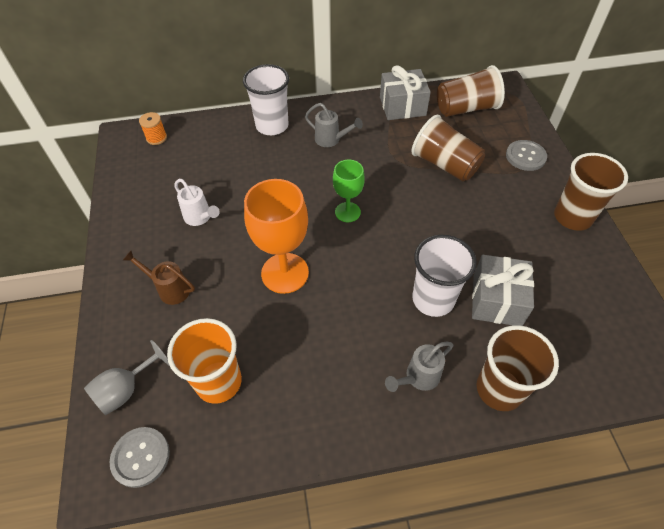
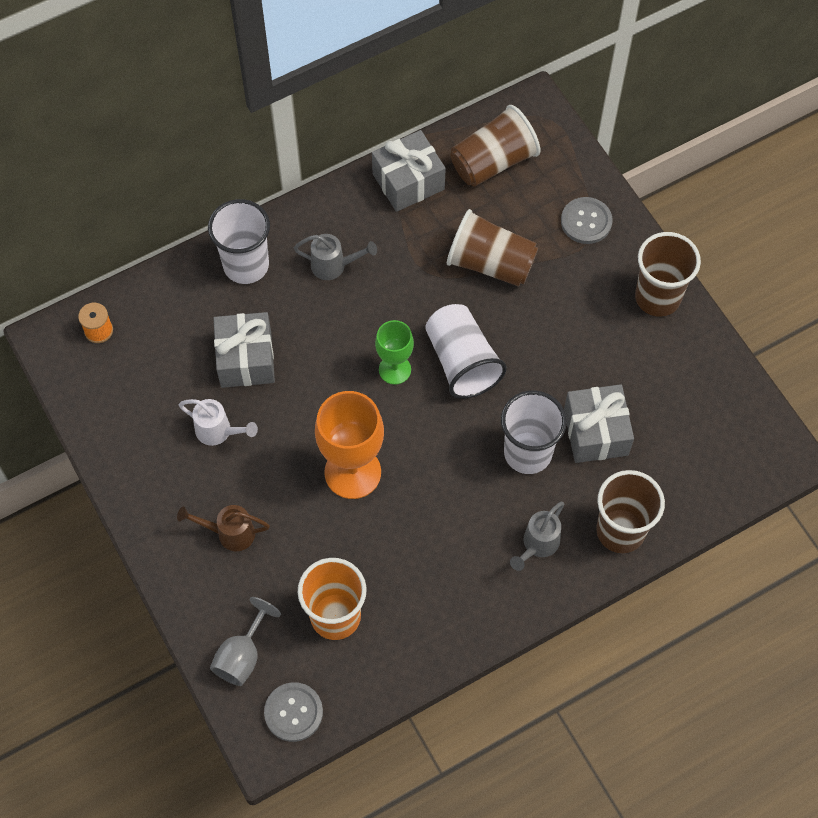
camera: 20 degrees left, 10 degrees up
none -> grey gift [213,312,275,388]
none -> white cup [425,304,507,399]

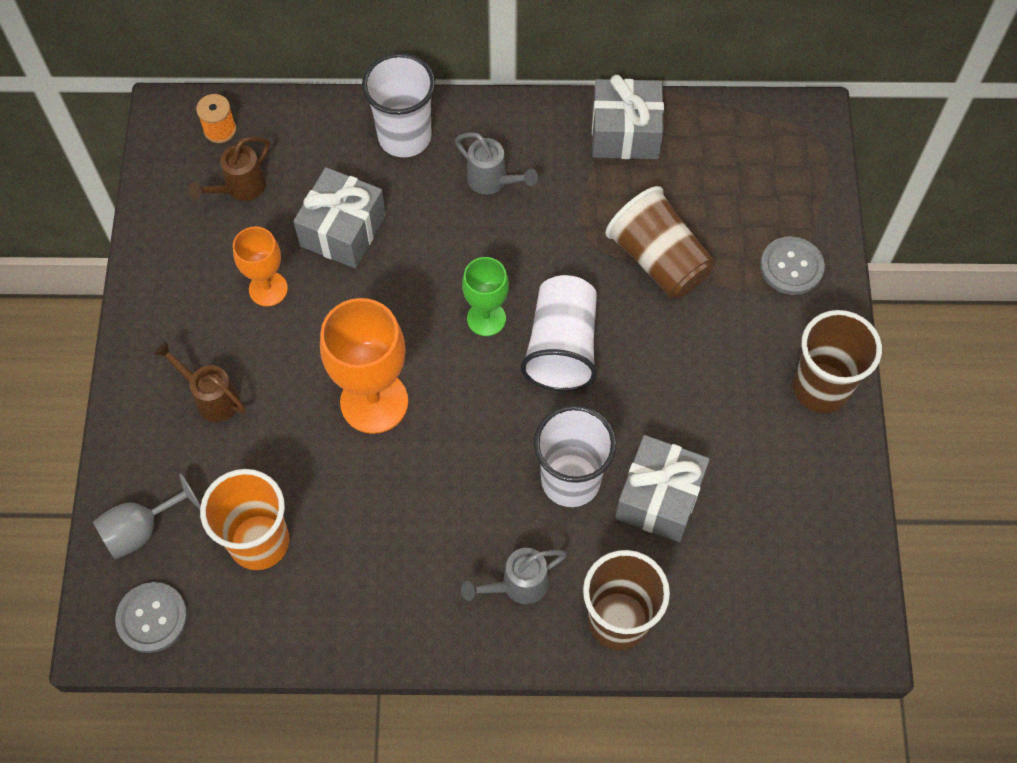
camera: 30 degrees right, 0 degrees up
white watering can [179,399,258,446] -> orange goblet [233,226,288,306]
brown cup [450,105,540,187] -> none
none -> brown watering can [189,137,270,201]

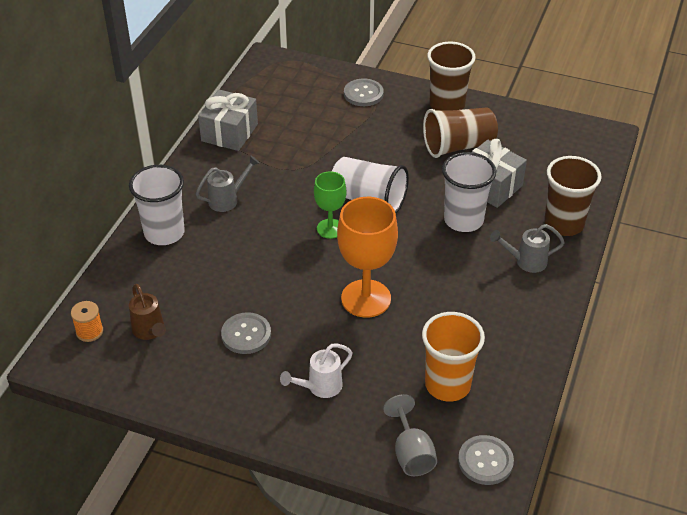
camera: 70 degrees left, 20 degrees down
brown watering can [154,341,245,422] -> white watering can [280,344,353,398]
orange goblet [233,226,288,306] -> grey button [221,312,271,354]
grey gift [293,167,386,268] -> none
grey watering can [461,548,567,604] -> grey watering can turned 90 degrees clockwise [490,224,565,273]
brown cup [605,186,714,298] -> brown cup moved to [423,107,498,158]

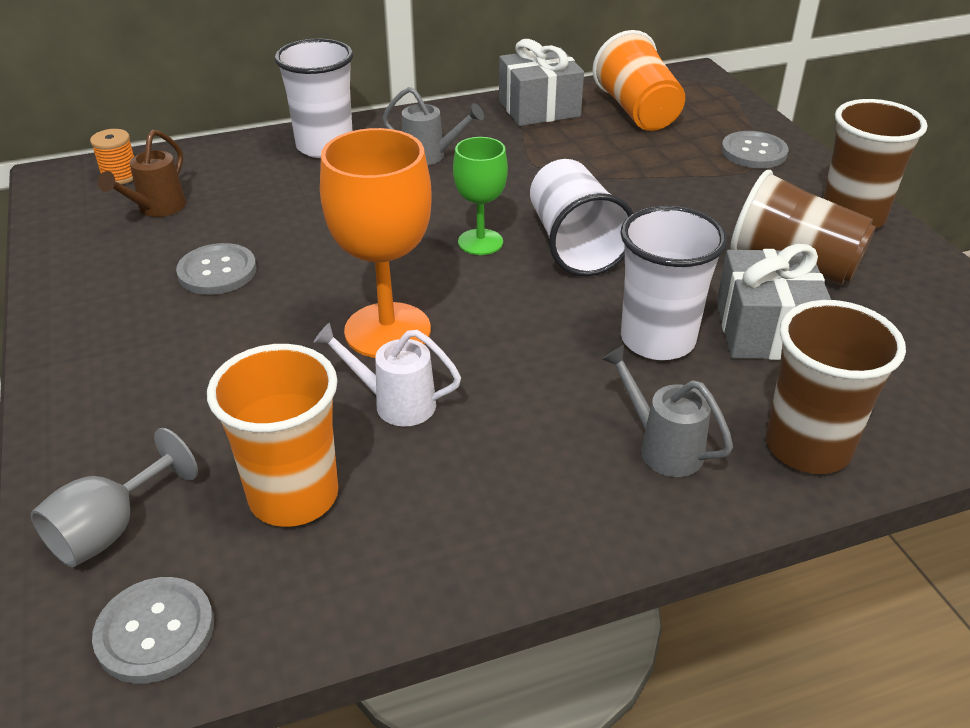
camera: 50 degrees right, 5 degrees down
white watering can [280,344,353,398] -> white watering can moved to [313,323,461,427]
none -> orange cup [592,30,685,131]

